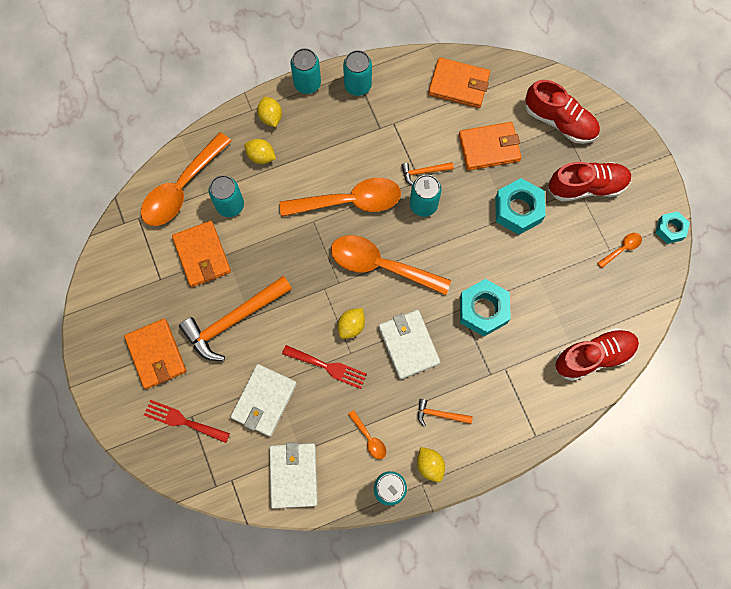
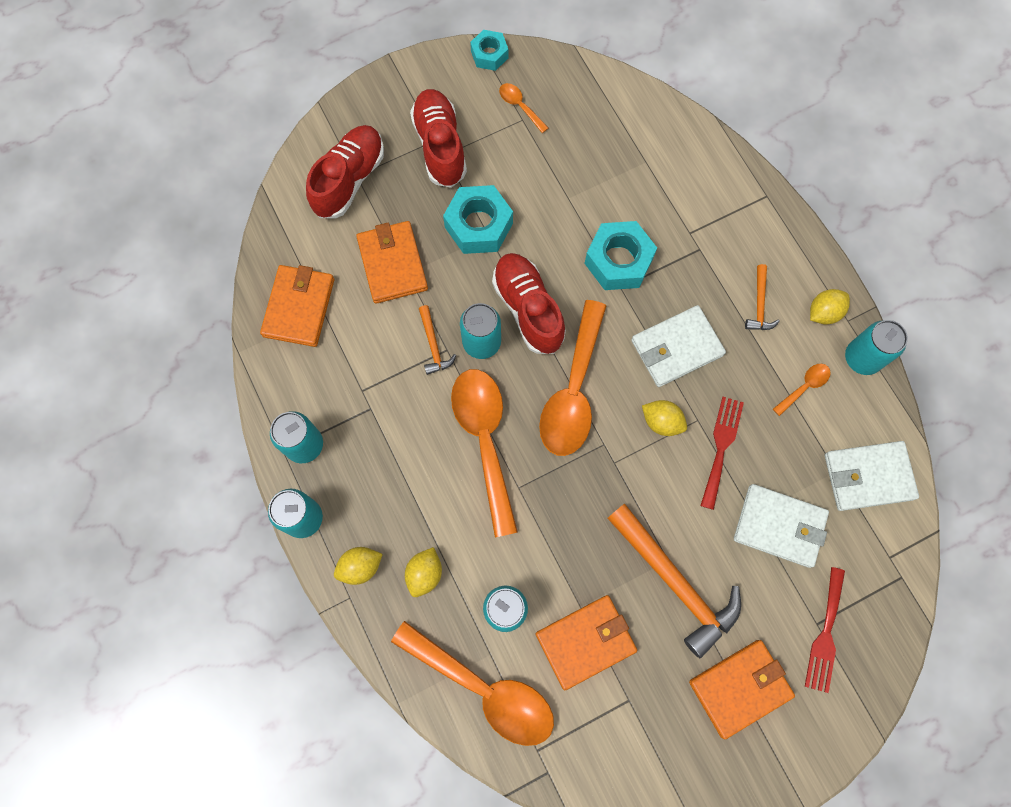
camera: 95 degrees left, 0 degrees up
red shoe [555,328,639,381] -> red shoe moved to [492,253,566,354]

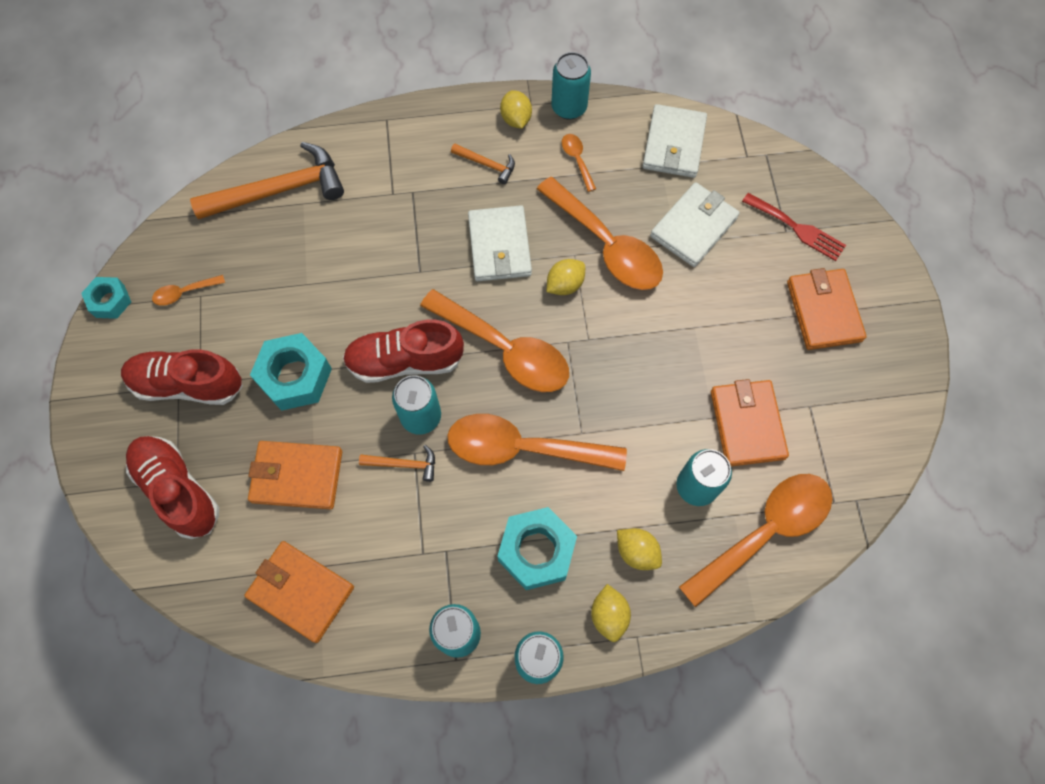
camera: 70 degrees left, 5 degrees down
turquoise nut [584,221,657,290] -> turquoise nut moved to [497,507,577,590]
orange hammer [607,504,741,658] -> orange hammer moved to [190,142,344,219]
red fork [700,397,744,510] -> orange spoon [537,177,663,290]

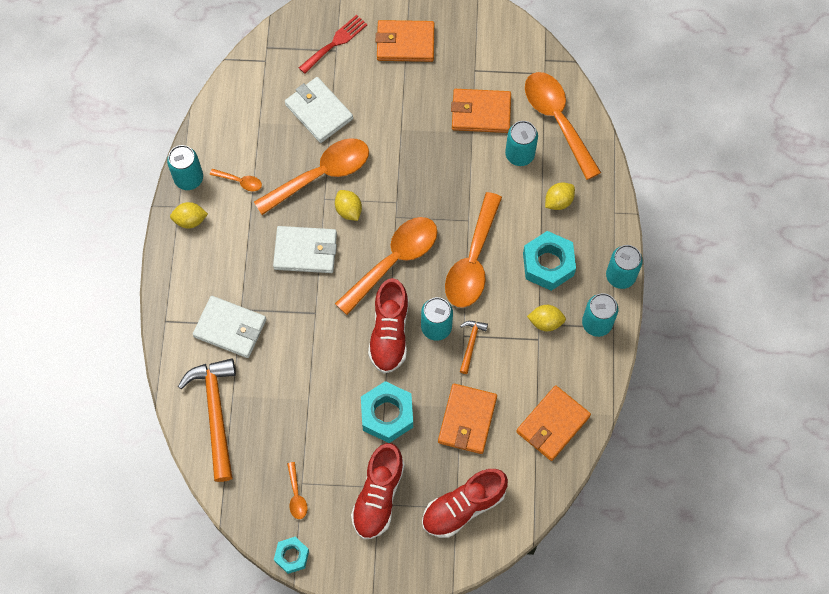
camera: 80 degrees left, 0 degrees up
orange hammer [451,143,515,184] -> none
orange spoon [562,134,596,192] -> orange spoon turned 150 degrees counterclockwise [210,169,262,191]
yellow lemon [591,584,631,642] -> yellow lemon moved to [527,305,566,331]
white wallet [643,104,707,178] -> white wallet moved to [193,296,266,358]

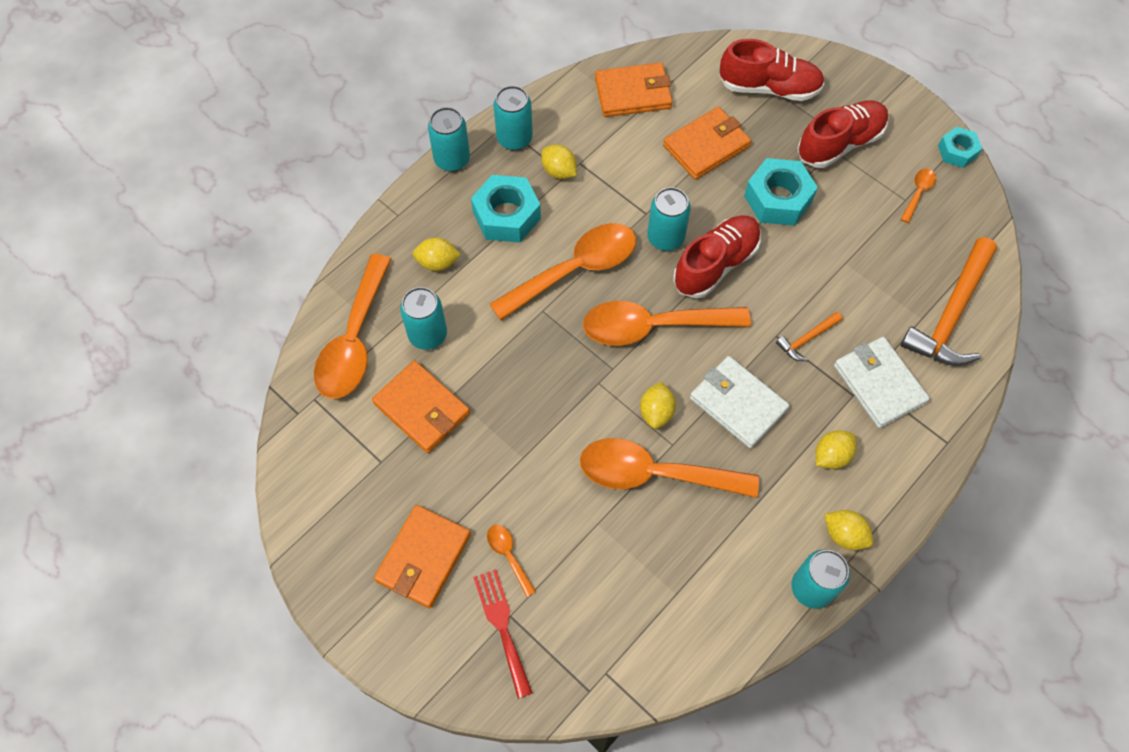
camera: 140 degrees left, 5 degrees down
orange spoon [210,169,262,191] -> orange spoon moved to [487,525,536,597]
white wallet [285,77,353,143] -> none
red fork [299,15,368,74] -> red fork turned 75 degrees clockwise [473,569,532,699]
orange wallet [376,20,434,62] -> orange wallet turned 75 degrees clockwise [374,505,471,608]
orange hammer [460,321,488,374] -> orange hammer moved to [776,312,843,361]
none -> yellow lemon [815,430,857,469]

